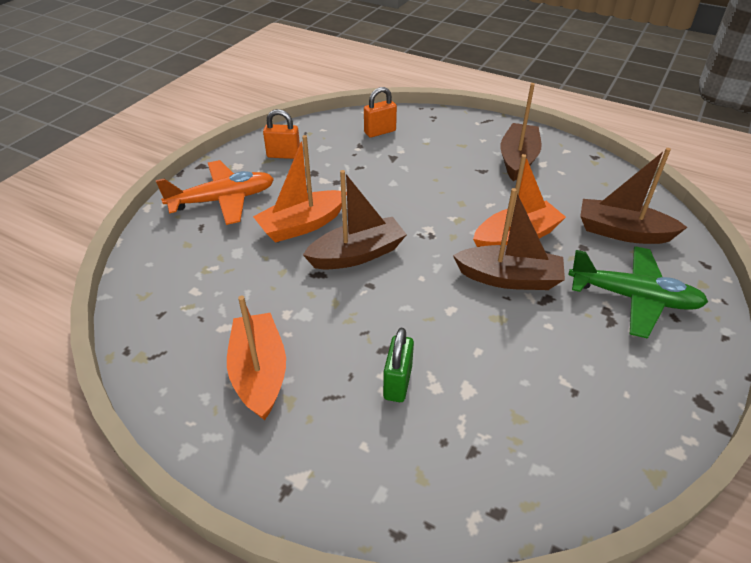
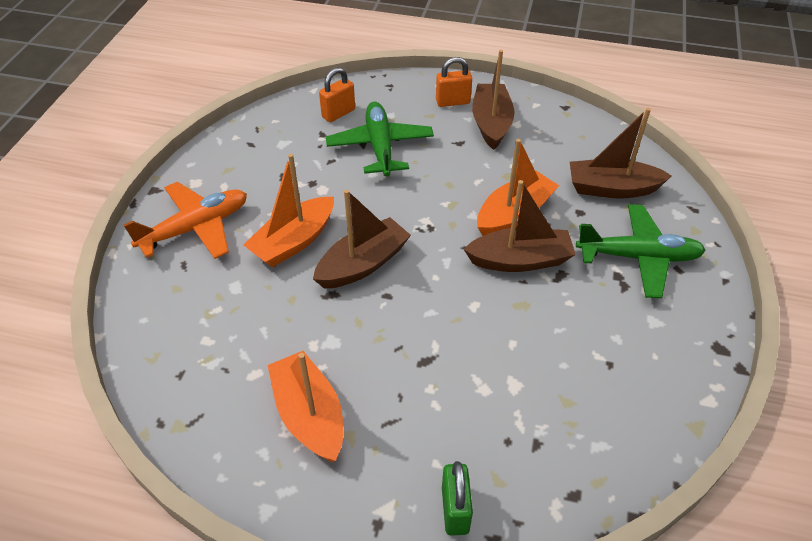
camera: 15 degrees left, 5 degrees up
orange padlock [263,109,300,159] -> orange padlock moved to [436,57,472,107]
green padlock [383,328,414,402] -> green padlock moved to [442,461,473,536]
none -> green plane [326,102,434,177]

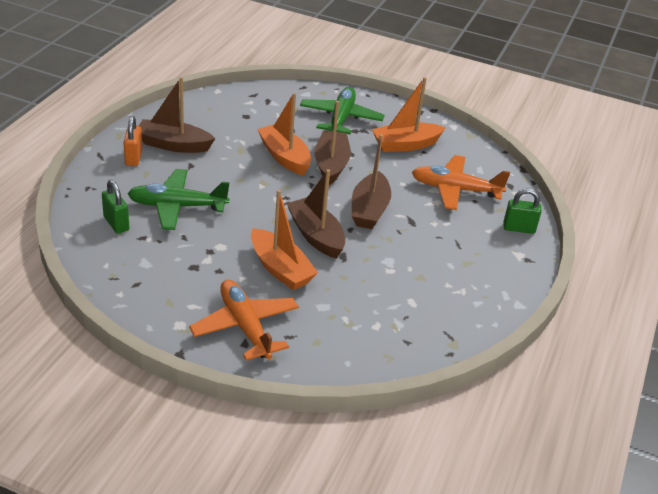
camera: 85 degrees left, 10 degrees down
orange boat [268,351,343,462] -> orange boat moved to [372,77,446,152]
orange padlock [319,67,355,122] -> green padlock [102,180,129,234]
brown boat [570,108,672,199] -> brown boat moved to [352,134,391,229]
none -> orange plane [412,155,510,210]

